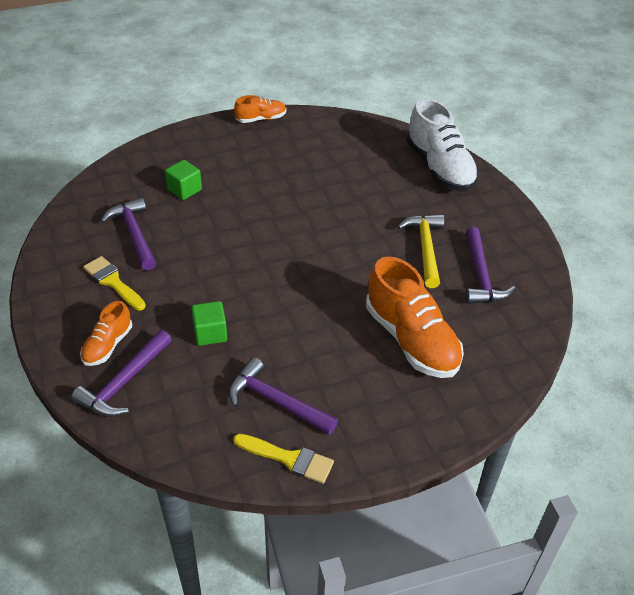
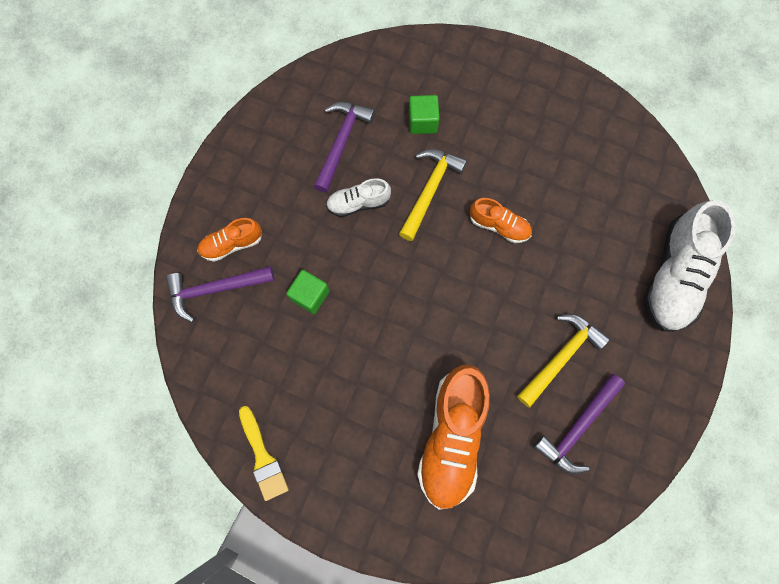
camera: 45 degrees right, 30 degrees up
yellow brush [83,256,146,311] -> none
purple hammer [229,357,338,435] -> none
orange shoe [234,95,286,123] -> orange shoe moved to [470,198,532,243]
none -> white shoe [326,178,391,217]
none -> yellow hammer [399,149,467,241]

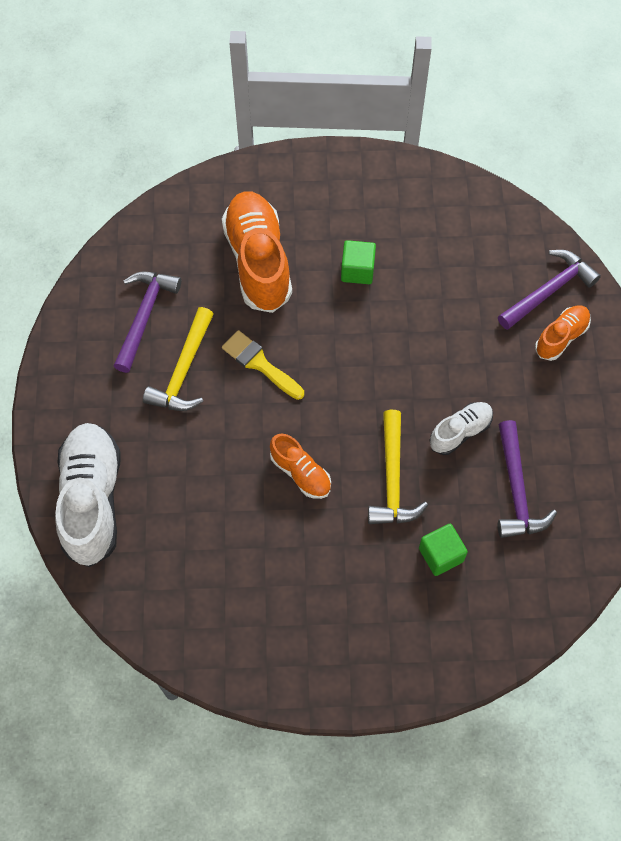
camera: 155 degrees right, 10 degrees down
yellow brush [239,406,289,501] -> yellow brush moved to [222,330,304,400]
green cube [286,270,330,314] -> green cube moved to [341,240,376,284]
orange shoe [470,198,532,243] -> orange shoe turned 135 degrees counterclockwise [270,434,331,499]

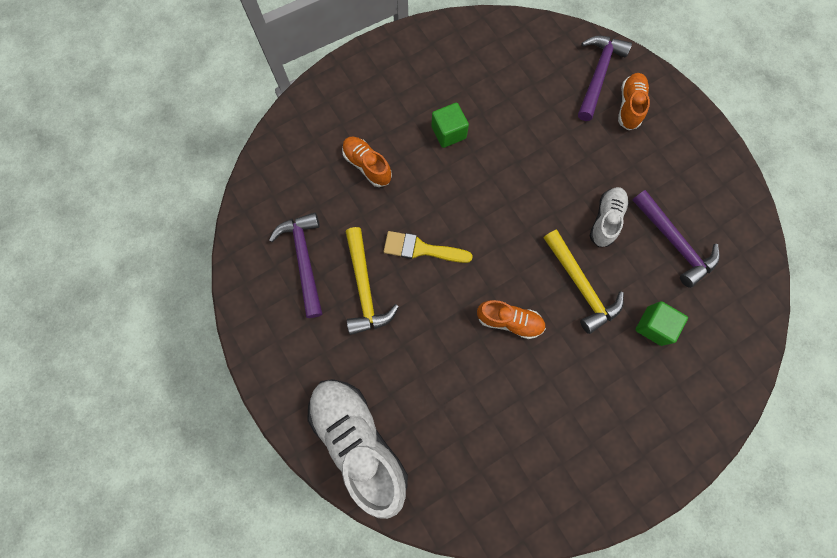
camera: 30 degrees left, 10 degrees up
orange shoe [222,191,292,313] -> orange shoe [342,137,392,187], size x0.52

